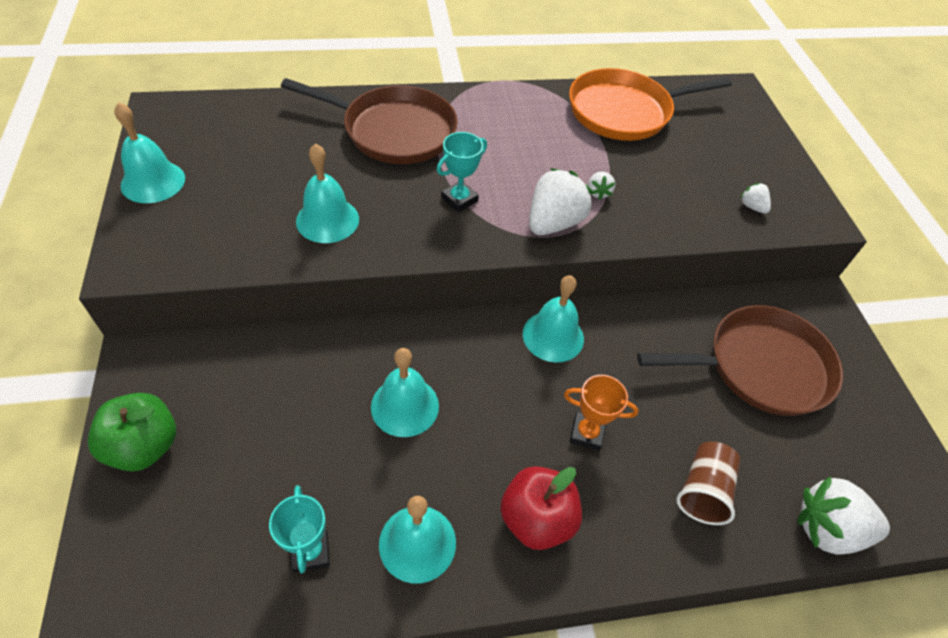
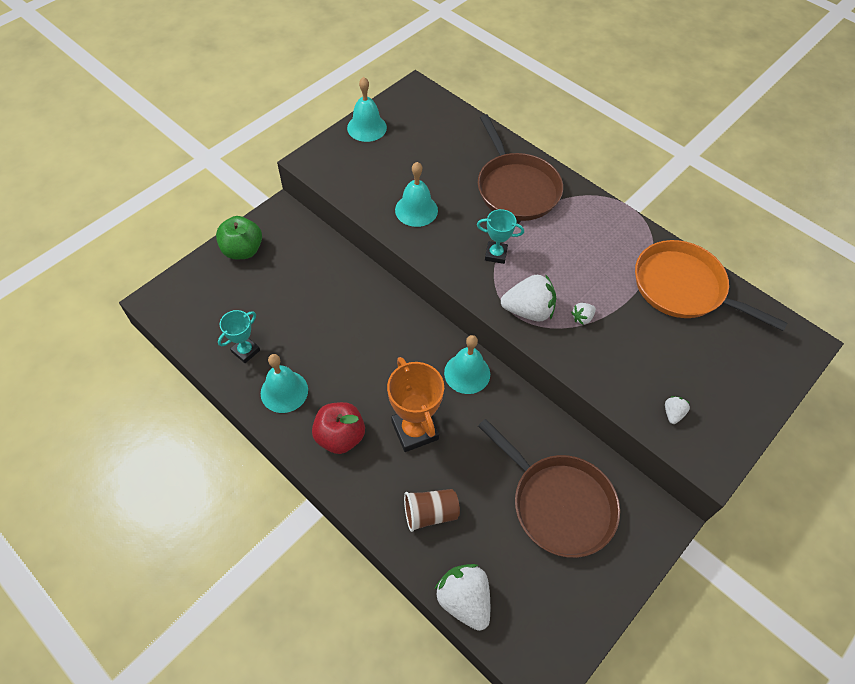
camera: 55 degrees right, 5 degrees up
turquoise bell [371,348,439,437] -> none
orange trophy [564,375,639,451] -> orange trophy [387,357,444,452], size x1.69

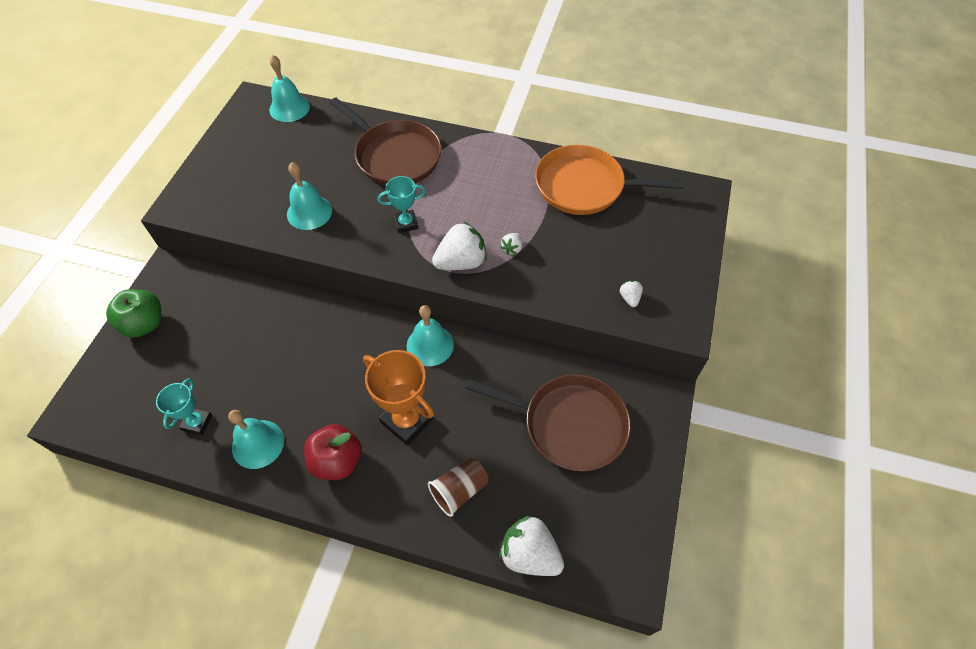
camera: 25 degrees left, 0 degrees up
turquoise bell [347,77,387,142] -> turquoise bell moved to [269,55,310,122]

